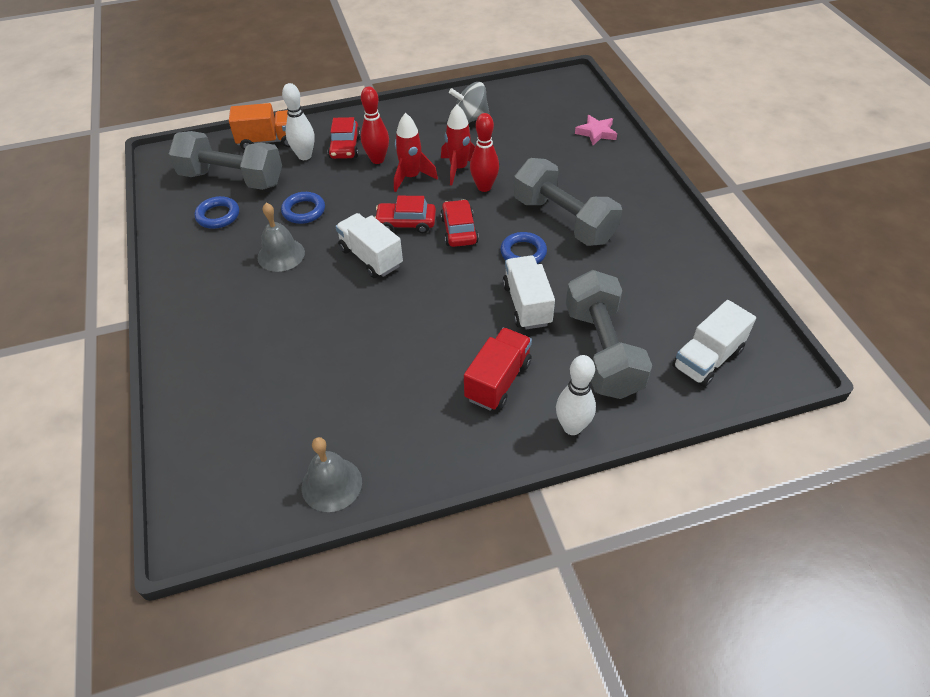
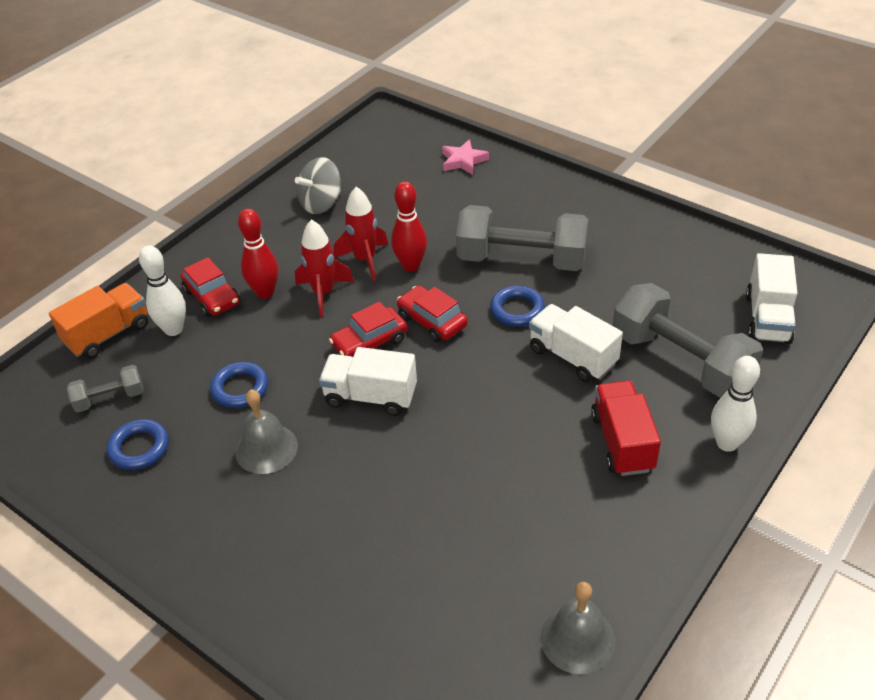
camera: 35 degrees left, 5 degrees down
grey dumbbell [169,131,282,190] -> grey dumbbell [67,365,143,412], size x0.49

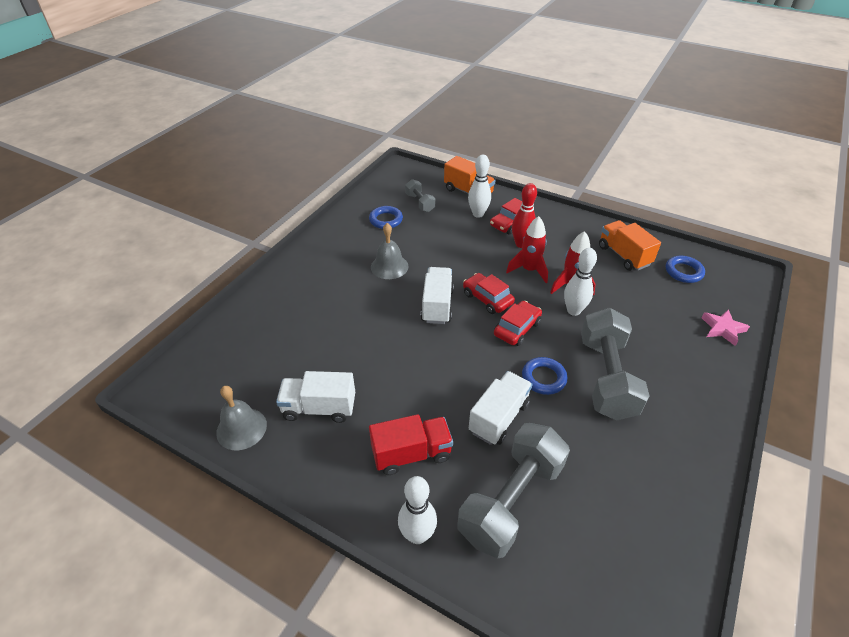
camera: 80 degrees right, 0 degrees up
blue ring [210,362,268,408] -> blue ring moved to [666,256,705,283]
grey spinning top [295,157,341,214] -> orange truck [599,220,661,271]
red bowling pin [391,181,427,272] -> white bowling pin [564,248,597,316]
white truck [746,253,797,344] -> white truck moved to [276,371,355,423]

